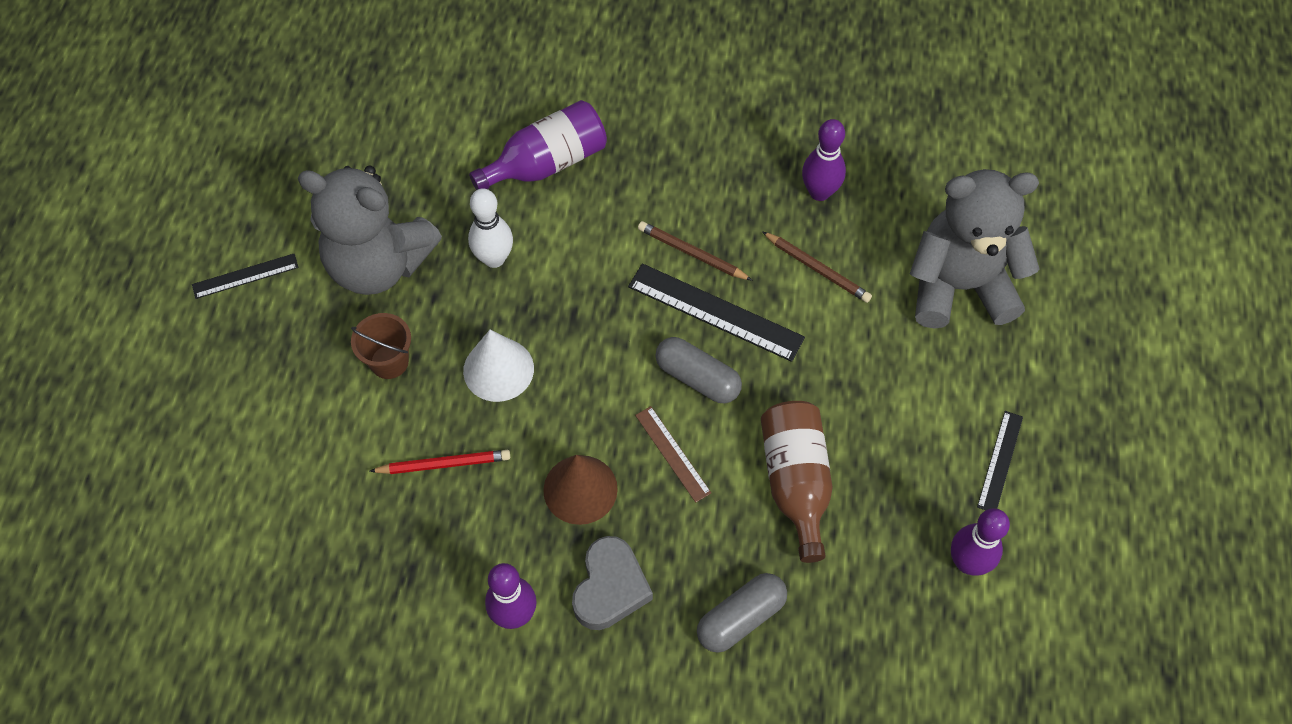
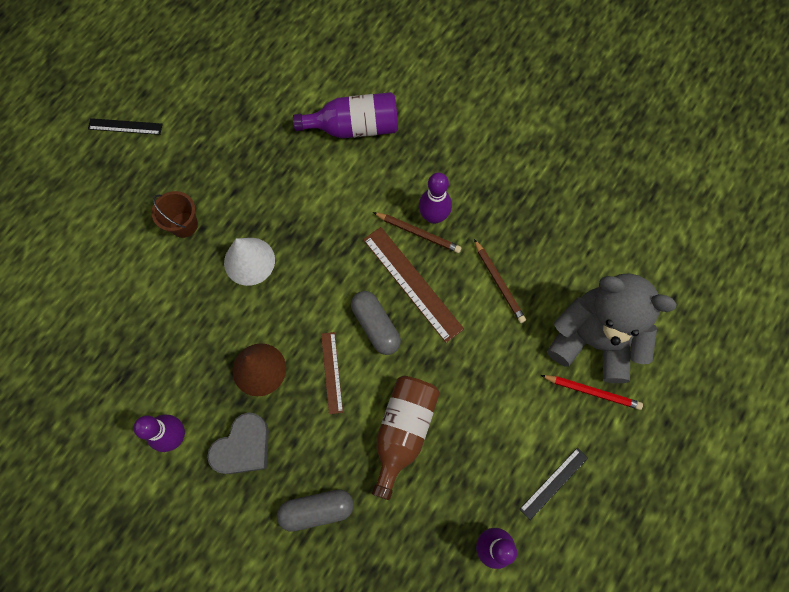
camera: 25 degrees right, 10 degrees up
grey teddy bear [298,166,442,295] -> none
red pencil [370,450,510,474] -> red pencil moved to [540,375,643,410]
white bowling pin [468,188,513,268] -> none
black ruler [628,263,805,362] -> brown ruler [363,227,464,343]
brown pencil [638,221,753,281] -> brown pencil turned 150 degrees clockwise [373,212,462,253]
purple bowling pin [802,119,846,201] -> purple bowling pin moved to [419,173,452,224]

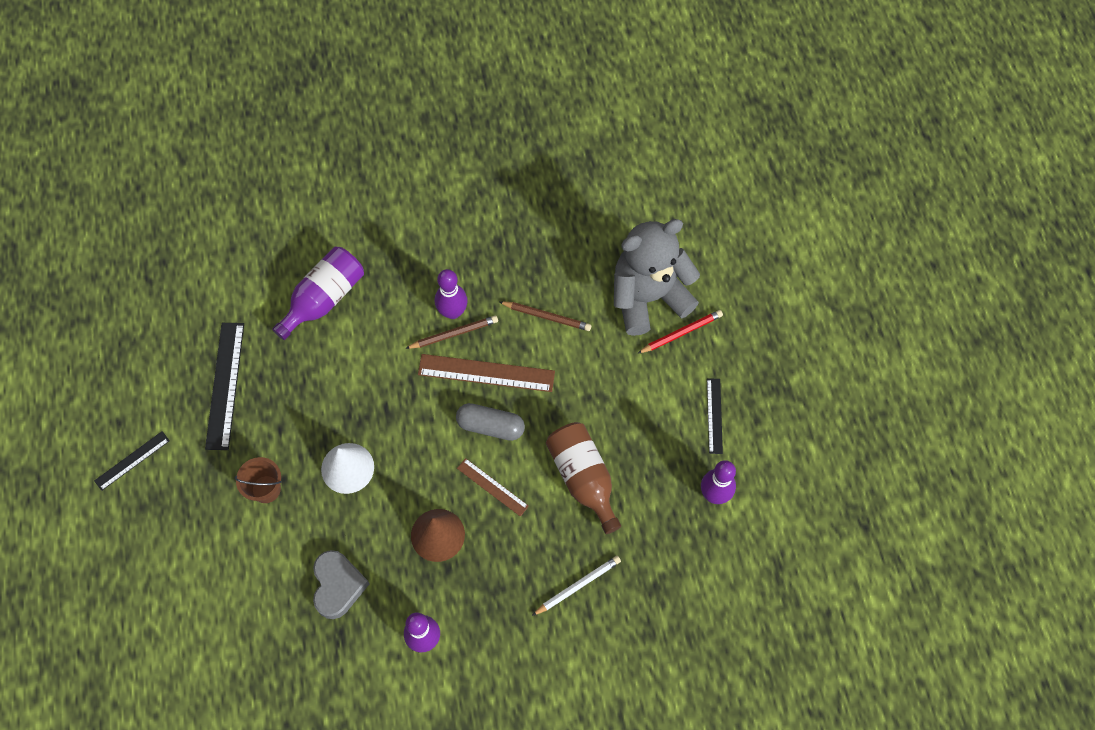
camera: 45 degrees left, 5 degrees down
grey heart [207,413,269,474] -> grey heart moved to [313,550,370,619]
grey capsule [277,489,354,532] -> white pencil [532,556,621,616]
none -> black ruler [205,323,244,450]

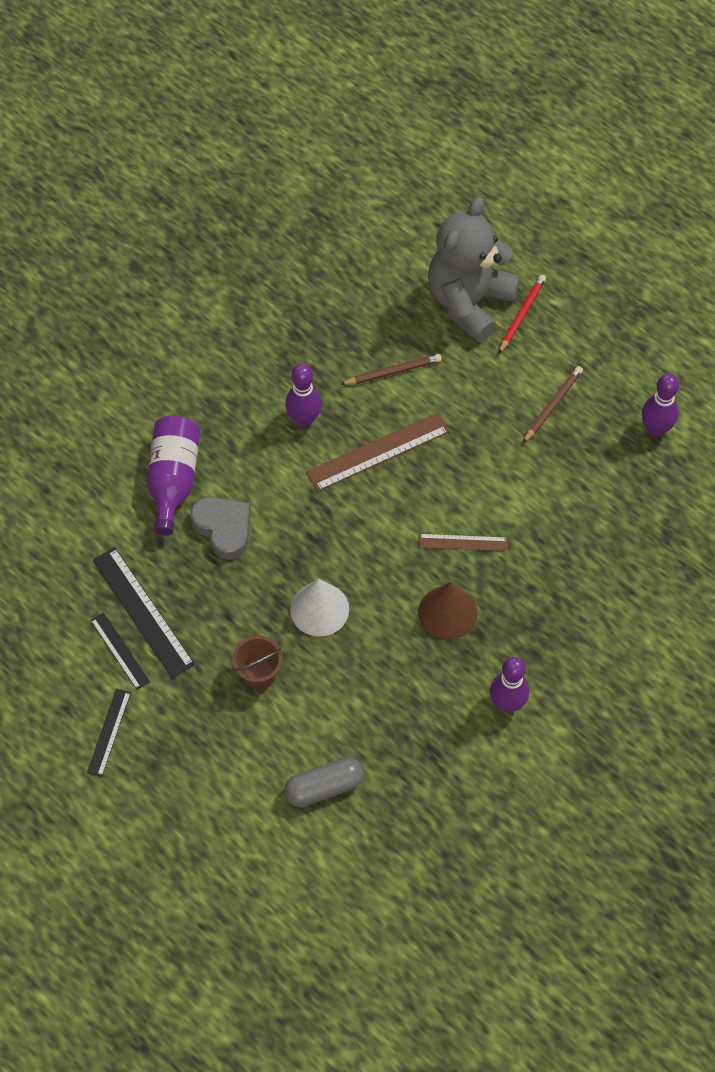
camera: 35 degrees left, 5 degrees down
grey heart [313,550,370,619] -> grey heart moved to [191,497,250,560]
brown pencil [405,315,498,349] -> brown pencil moved to [523,366,583,443]
grey capsule [456,403,525,441] -> grey capsule moved to [284,757,364,807]
white pencil [532,556,621,616] -> none
brown bottle [546,422,621,534] -> none
black ruler [707,379,723,454] -> black ruler moved to [90,612,150,690]

